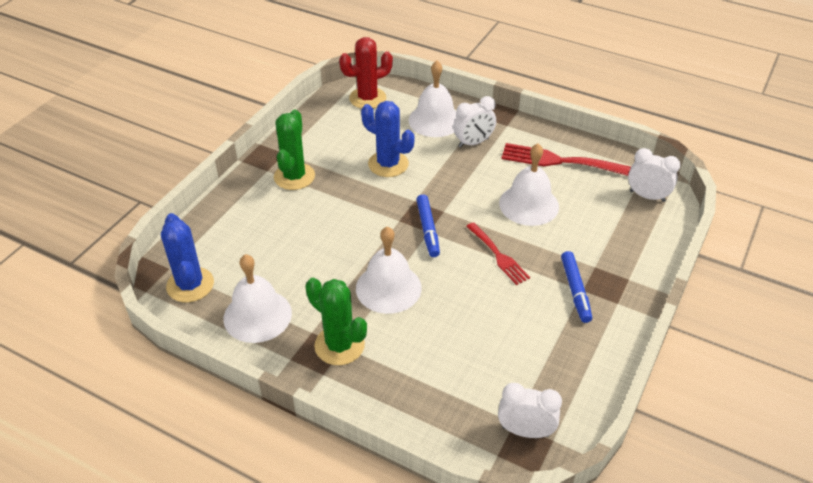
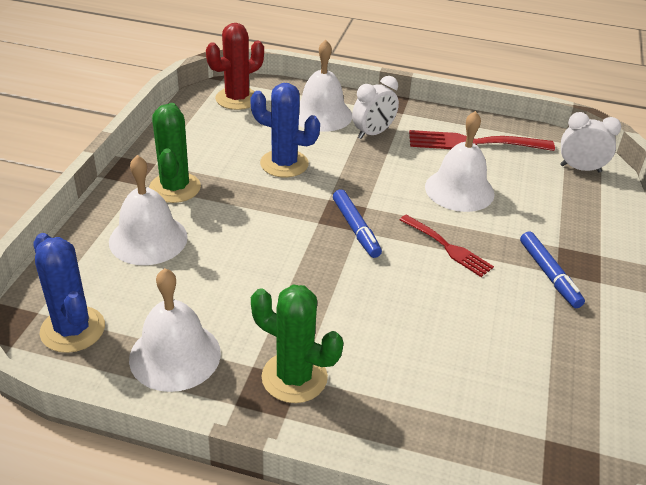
camera: 15 degrees left, 5 degrees down
white bell [356,226,422,314] -> white bell moved to [109,155,188,265]
white clock [498,383,562,438] -> none

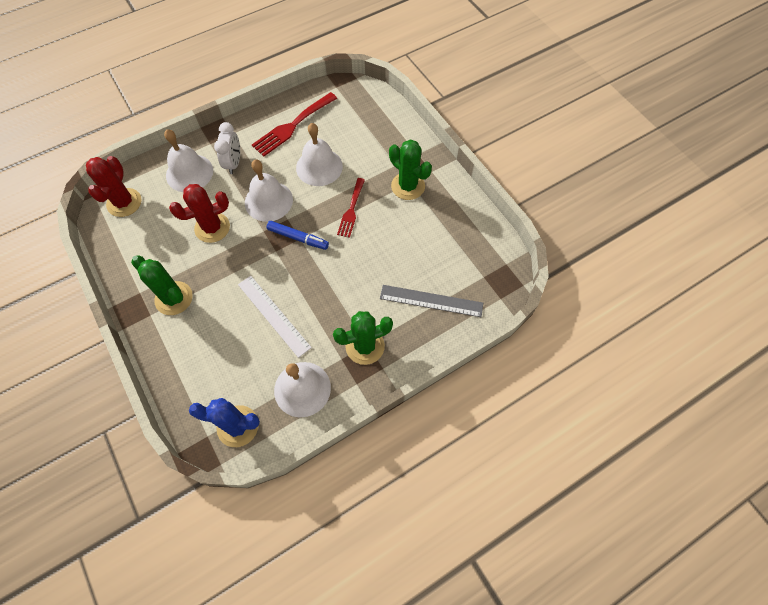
camera: 45 degrees left, 25 degrees up
white bell [109,155,188,265] -> white bell moved to [245,159,293,222]
blue cactus [250,83,320,177] -> red cactus [169,184,230,243]
red fork [399,215,494,277] -> red fork turned 105 degrees clockwise [337,178,365,238]
blue marker [520,232,585,308] -> green cactus [389,139,432,200]
white clock [560,112,621,173] -> none
none -> white ruler [238,276,312,358]
none -> grey ruler [380,285,483,317]

